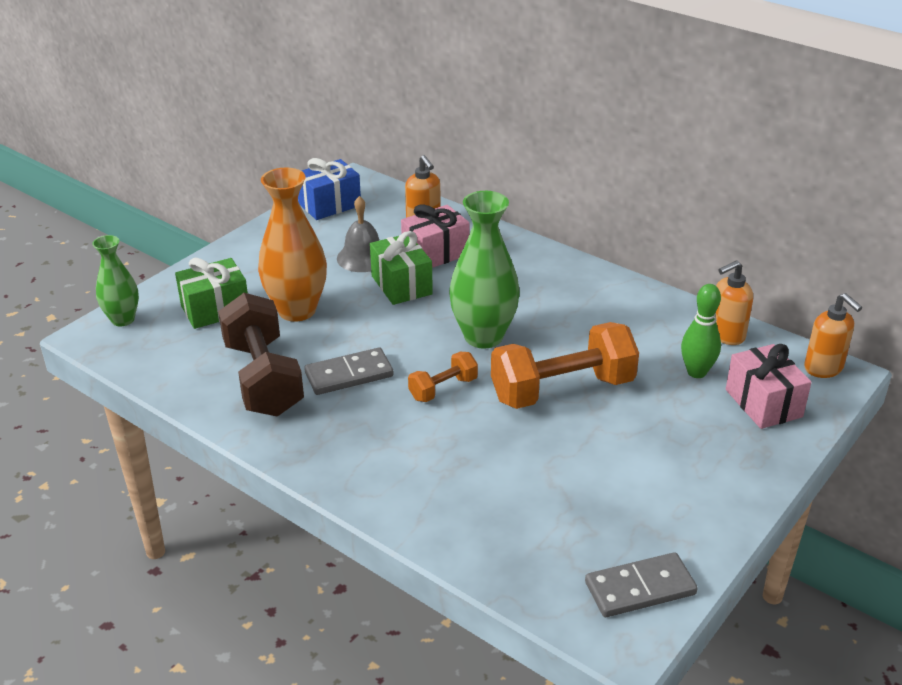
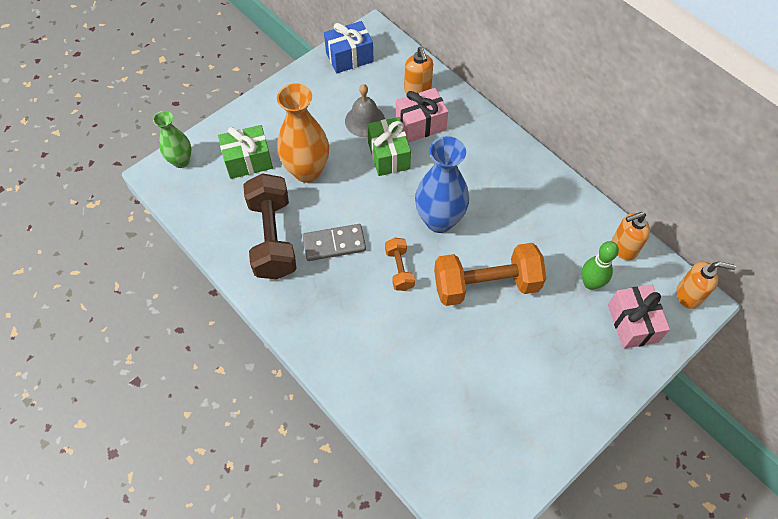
camera: 10 degrees right, 25 degrees up
orange dumbbell [408,352,478,402] -> orange dumbbell turned 75 degrees counterclockwise [385,238,415,291]
green vase [449,191,520,349] -> blue vase [415,136,469,233]
grey domino [585,552,698,617] -> none
orange soap dispenser [804,293,862,378] -> orange soap dispenser turned 60 degrees counterclockwise [676,261,736,309]

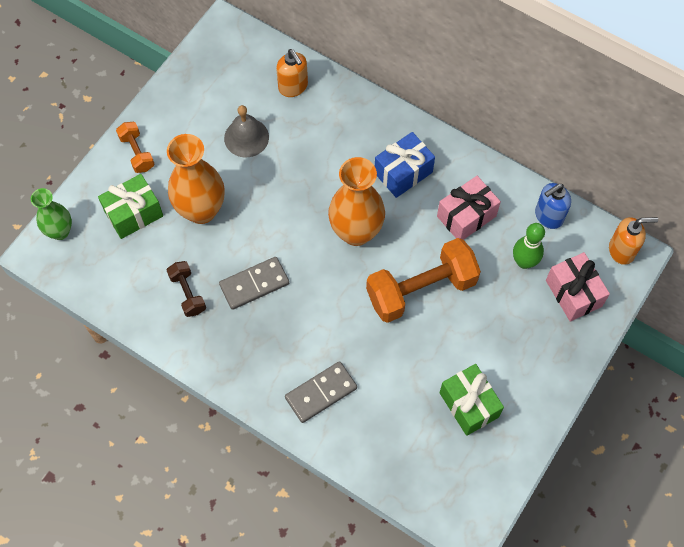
camera: 15 degrees left, 5 degrees up
brown dumbbell [243,173,297,279] -> brown dumbbell [167,261,206,317], size x0.50
blue gift [324,21,374,73] -> blue gift moved to [375,132,435,198]
green gift [367,117,411,176] -> green gift moved to [440,364,504,436]
orange dumbbell [385,238,415,291] -> orange dumbbell moved to [116,122,155,173]
pink gift [396,88,448,142] -> pink gift moved to [437,176,501,240]
blue vase [415,136,469,233] -> orange vase [328,157,385,246]
orange soap dispenser [612,212,650,260] -> blue soap dispenser [535,183,571,229]
none -> grey domino [285,361,357,423]

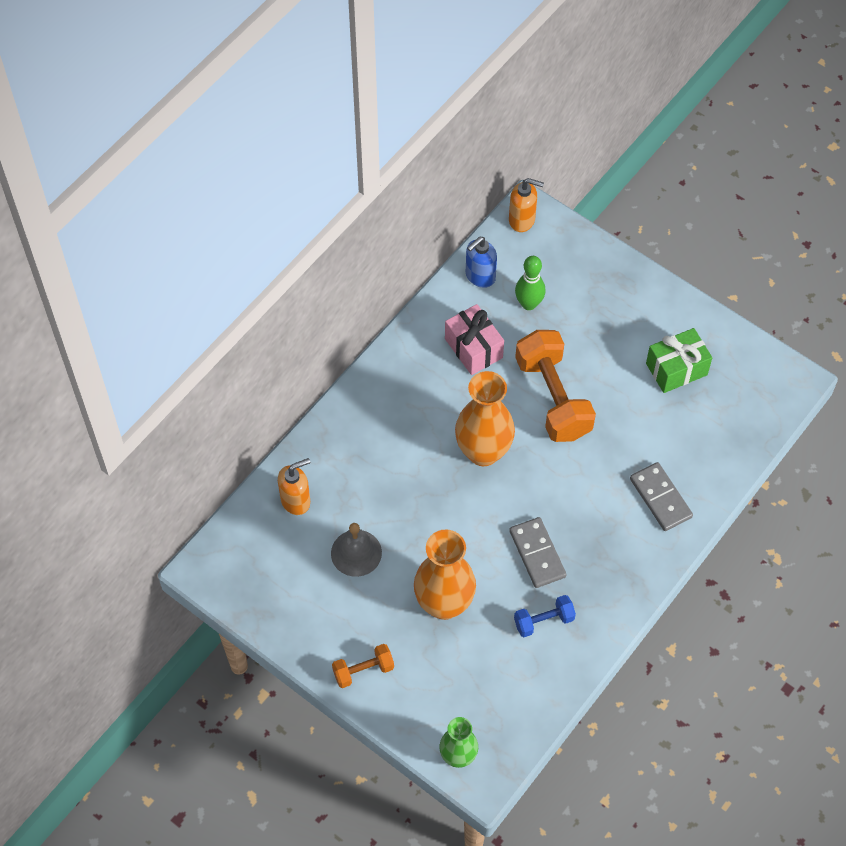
camera: 85 degrees left, 5 degrees down
green gift [98,174,163,239] -> none
brown dumbbell [167,261,206,317] -> blue dumbbell [514,595,576,637]
blue gift [375,132,435,198] -> none
blue soap dispenser [535,183,571,229] -> blue soap dispenser turned 75 degrees clockwise [466,237,497,288]
pink gift [546,252,610,321] -> none
orange soap dispenser [609,217,658,265] -> orange soap dispenser turned 105 degrees clockwise [509,178,544,232]

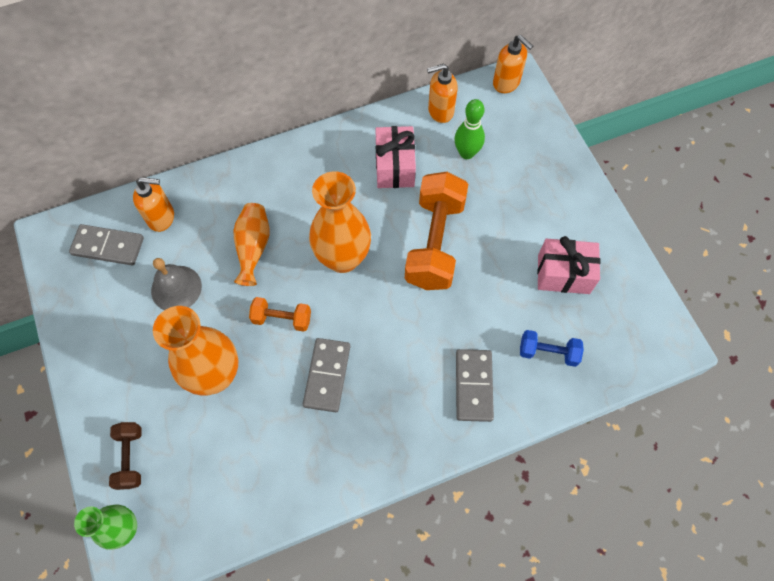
camera: 30 degrees right, 5 degrees up
orange dumbbell [332,644,394,688] -> orange dumbbell moved to [249,297,311,332]
blue soap dispenser [466,237,497,288] -> orange soap dispenser [427,64,458,123]
blue dumbbell [514,595,576,637] -> blue dumbbell moved to [520,330,584,367]
green gift [646,328,712,393] -> pink gift [537,236,601,294]
none -> grey domino [69,224,144,266]
none -> brown dumbbell [109,422,141,490]
none -> orange vase [234,203,269,286]

